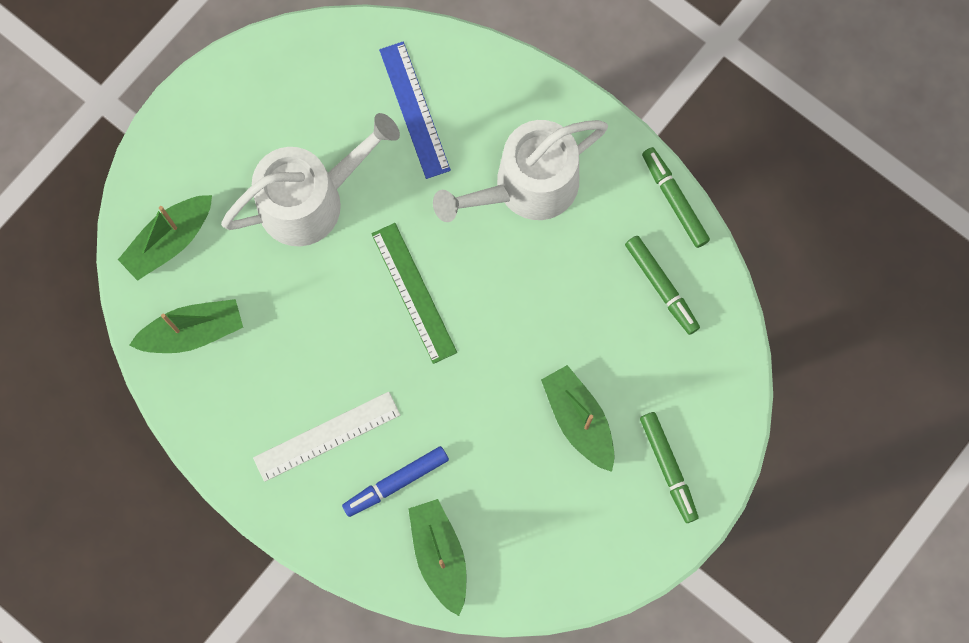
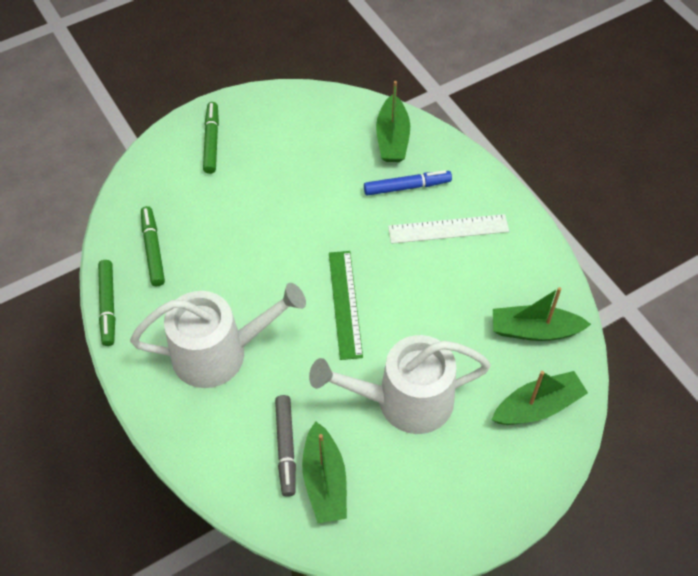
camera: 160 degrees left, 20 degrees down
blue ruler [379,41,451,179] -> grey marker [275,395,296,497]
green boat [541,365,614,472] -> green boat moved to [302,421,347,523]

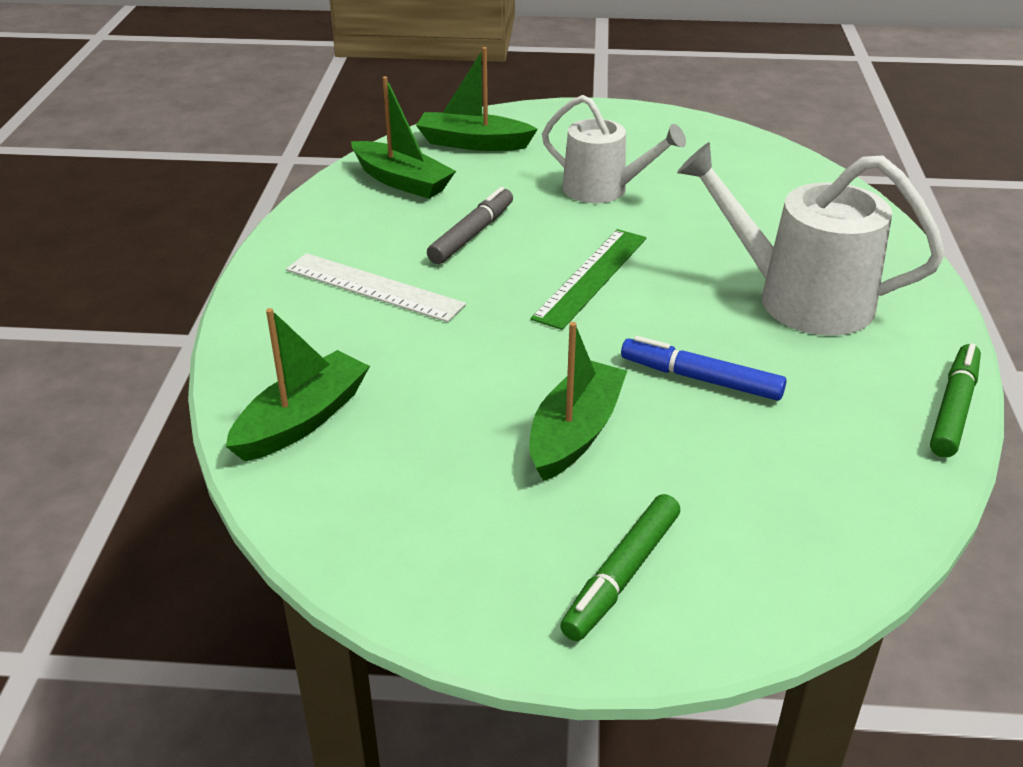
camera: 145 degrees left, 20 degrees down
green marker [141,206,165,286] -> none
grey marker [275,395,296,497] -> grey marker moved to [427,187,513,264]
green boat [302,421,347,523] -> green boat moved to [529,322,627,481]
white watering can [309,335,491,434] -> white watering can [542,95,686,203], size x0.66
blue marker [364,170,452,196] -> blue marker moved to [621,336,787,401]

